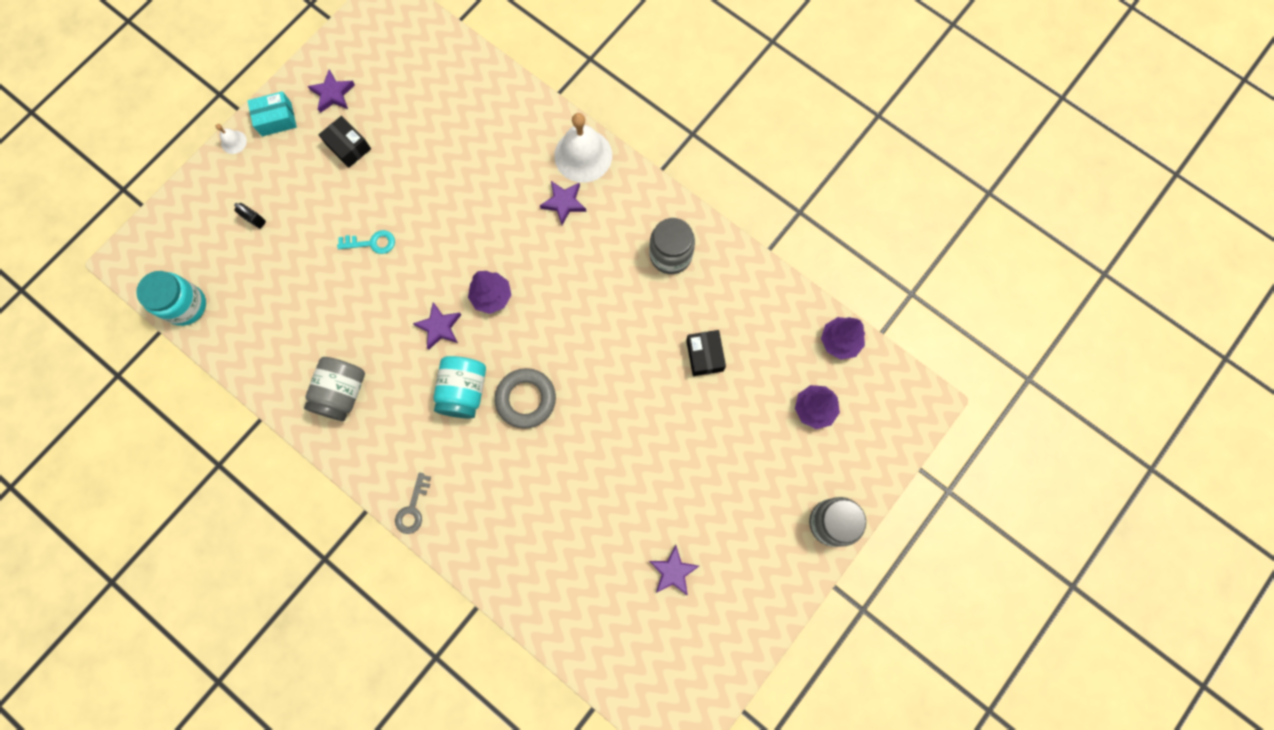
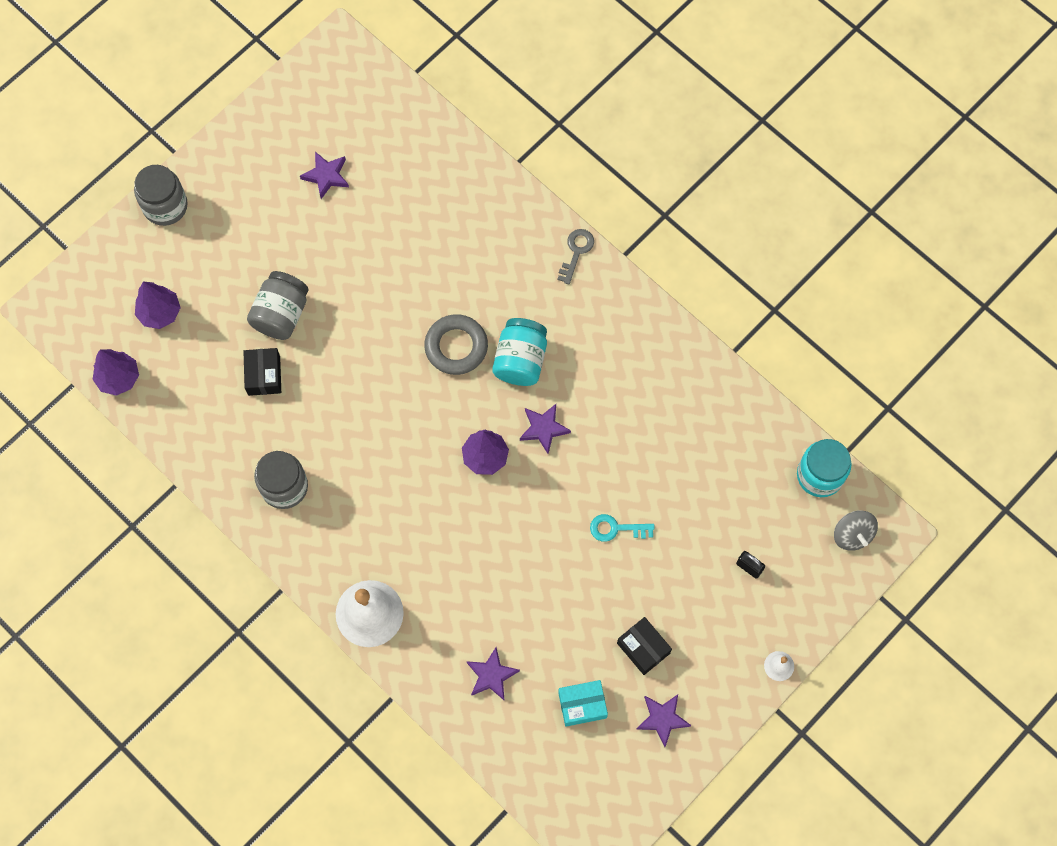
camera: 175 degrees left, 5 degrees down
turquoise box [248,91,297,136] -> turquoise box moved to [558,680,608,727]
grey jar [304,357,365,421] -> grey jar moved to [247,271,309,340]
purple star [540,181,586,225] -> purple star moved to [466,647,520,701]
none -> grey spinning top [834,510,878,551]

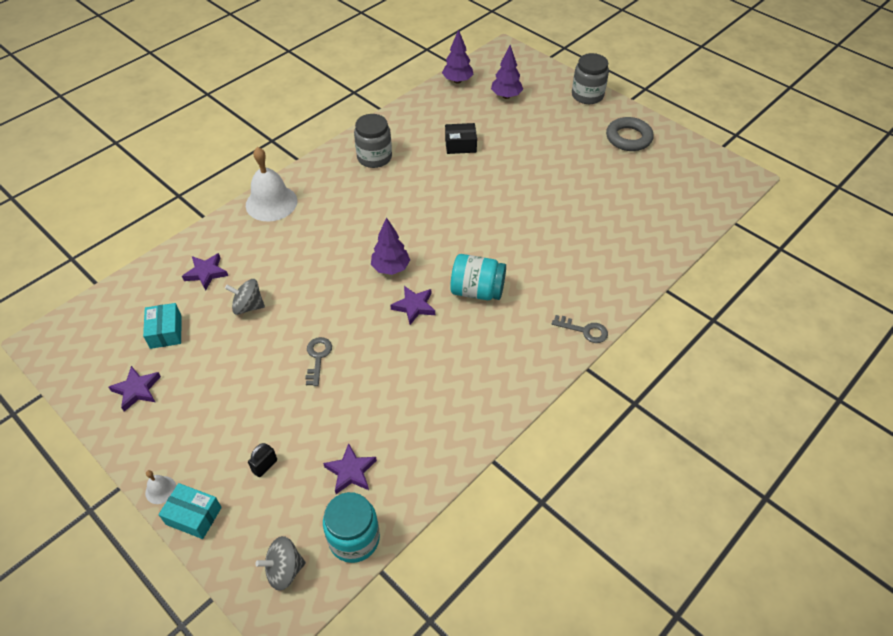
camera: 90 degrees right, 20 degrees down
grey jar [247,271,309,340] -> none
purple star [300,152,349,199] -> purple star moved to [323,443,377,494]
grey ring [424,314,488,375] -> grey ring moved to [606,117,653,151]
turquoise key [590,514,655,542] -> grey key [305,337,332,386]
black box [617,617,672,675] -> none
none -> turquoise box [158,483,222,539]
none -> grey spinning top [225,279,265,315]

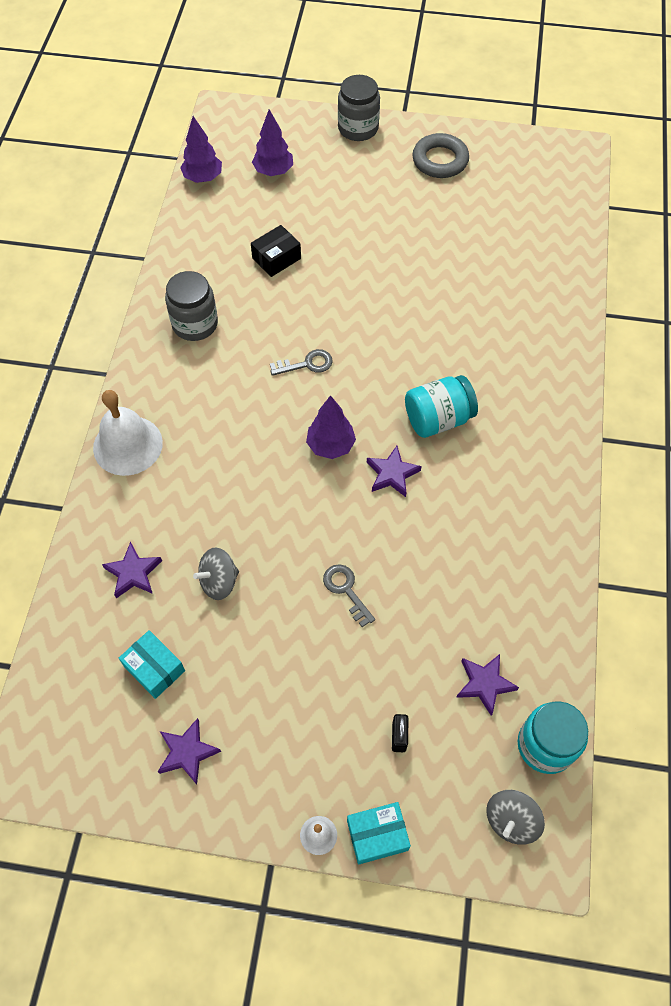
camera: 35 degrees left, 10 degrees up
grey key [552,315,608,343] -> grey key moved to [270,349,333,376]

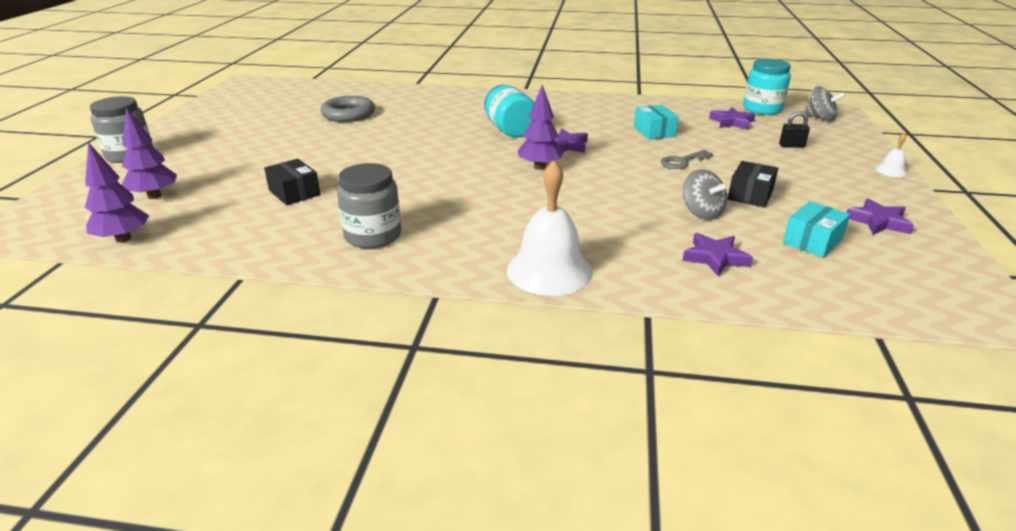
camera: 90 degrees left, 30 degrees down
grey key [270,349,333,376] -> none
turquoise box [347,802,411,865] -> turquoise box moved to [634,105,679,139]
grey ring [412,133,469,178] -> grey ring moved to [321,96,375,122]
none -> black box [728,161,778,208]

